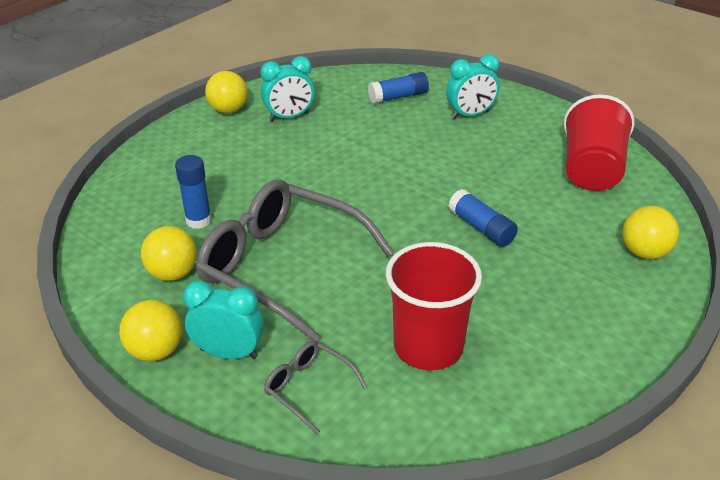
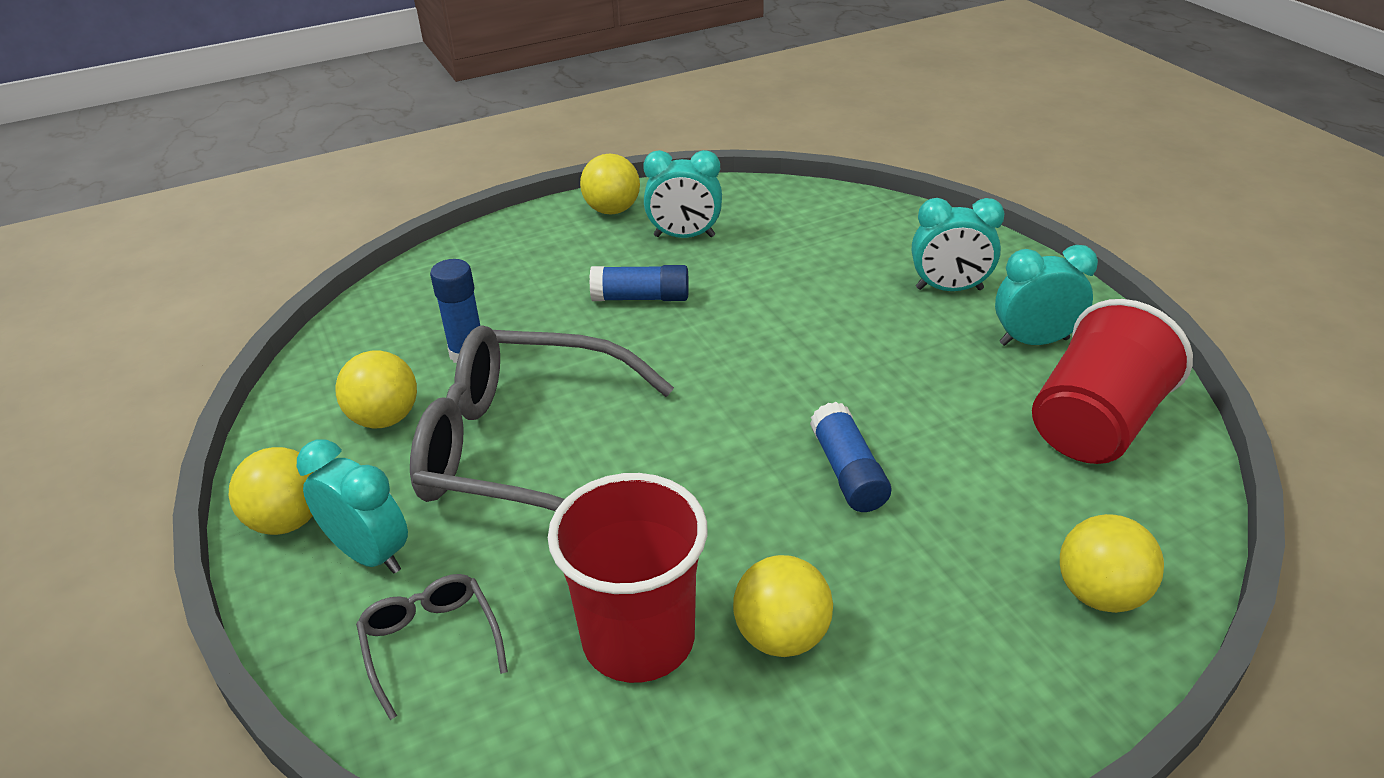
camera: 25 degrees right, 0 degrees up
grey glasses [196,179,394,342] -> grey glasses turned 45 degrees counterclockwise [410,325,674,511]
blue glue stick [368,72,429,104] -> blue glue stick moved to [589,265,689,301]
none -> yellow ball [733,555,833,657]
none -> turquoise clock [995,245,1098,346]

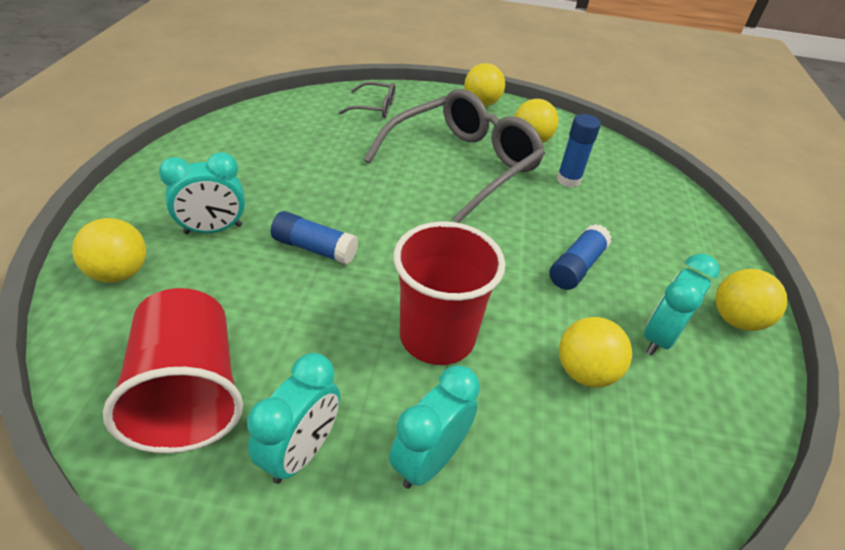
camera: 120 degrees right, 5 degrees up
turquoise clock [297,440,408,574] -> turquoise clock moved to [159,152,245,234]
red cup [548,473,707,683] -> red cup moved to [393,221,505,365]
yellow ball [733,555,833,657] -> yellow ball moved to [559,317,632,387]

